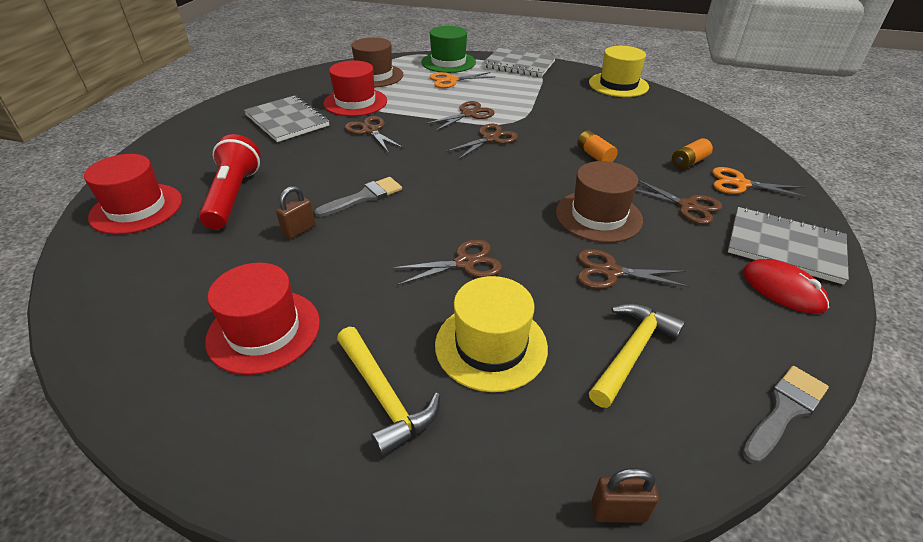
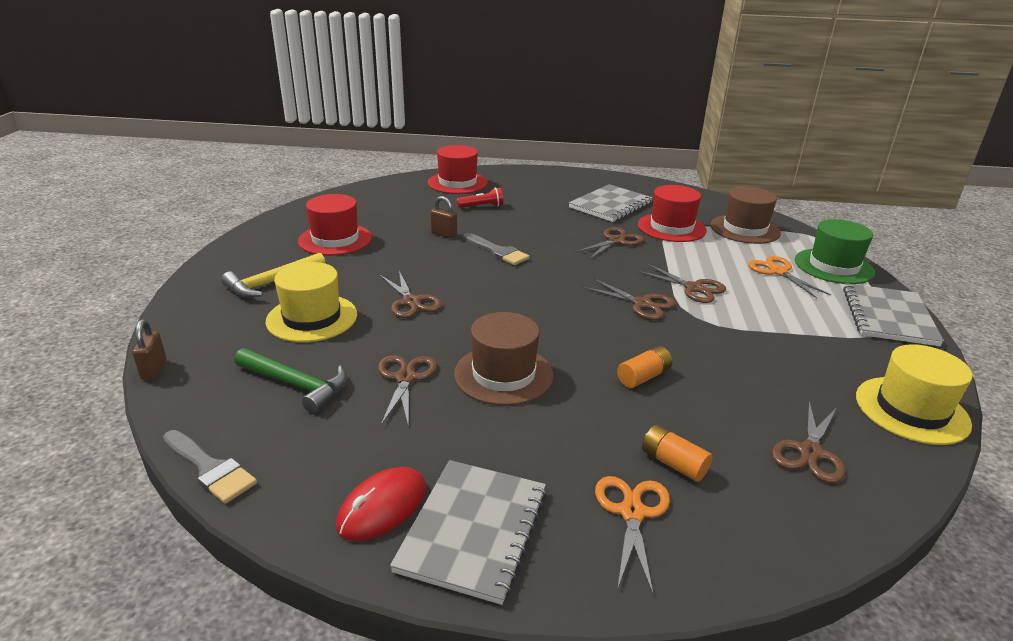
camera: 80 degrees right, 10 degrees down
red flashlight [199,134,261,230] -> red flashlight [457,188,503,208], size x0.53
yellow hammer [589,303,686,408] -> green hammer [234,348,347,414]
brown scissors [636,180,722,224] -> brown scissors moved to [772,401,845,483]

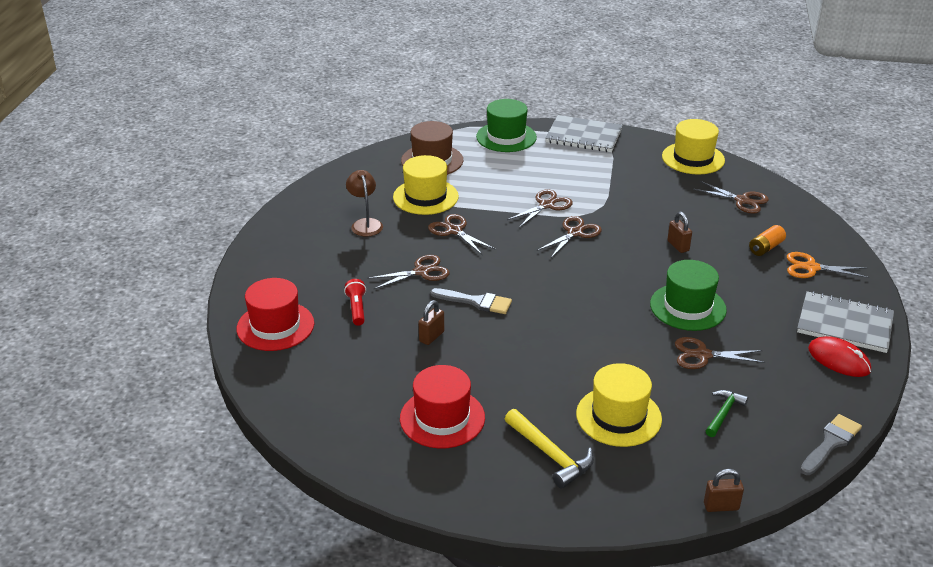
camera: 85 degrees left, 5 degrees up
green hammer [234,348,347,414] -> green hammer [706,390,748,437], size x0.65
brown scissors [380,271,442,318] -> brown scissors moved to [367,255,450,290]
brown hat [454,312,553,406] -> green hat [650,260,727,331]
grey brush [464,233,530,265] -> grey brush turned 60 degrees clockwise [430,288,512,314]
grey notebook [569,184,653,222] -> brown lamp [346,170,383,237]
orange battery [617,346,673,388] -> brown padlock [667,212,692,253]
red hat [638,185,707,242] -> yellow hat [393,155,459,215]
orange scissors [748,256,831,298] -> none

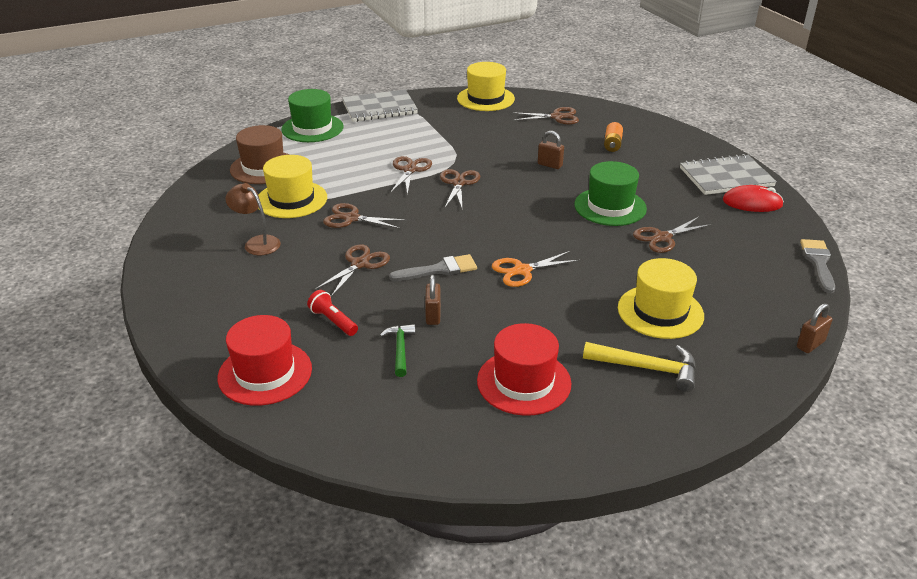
camera: 35 degrees left, 0 degrees up
green hammer [706,390,748,437] -> green hammer moved to [380,324,416,377]
orange scissors [787,252,869,278] -> orange scissors moved to [492,251,580,287]

